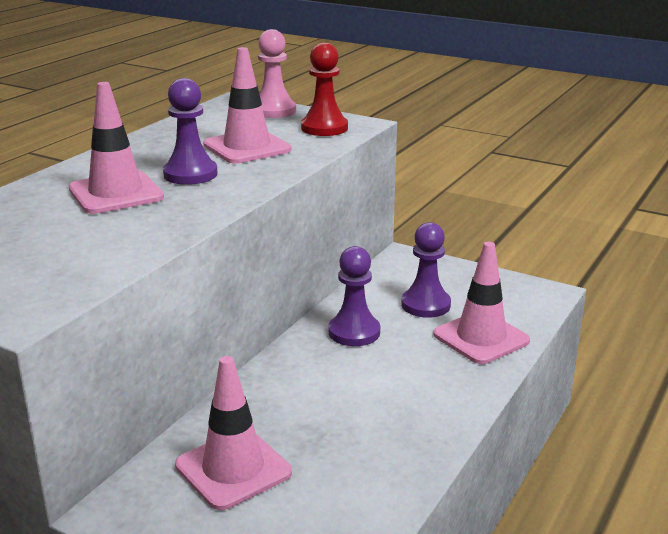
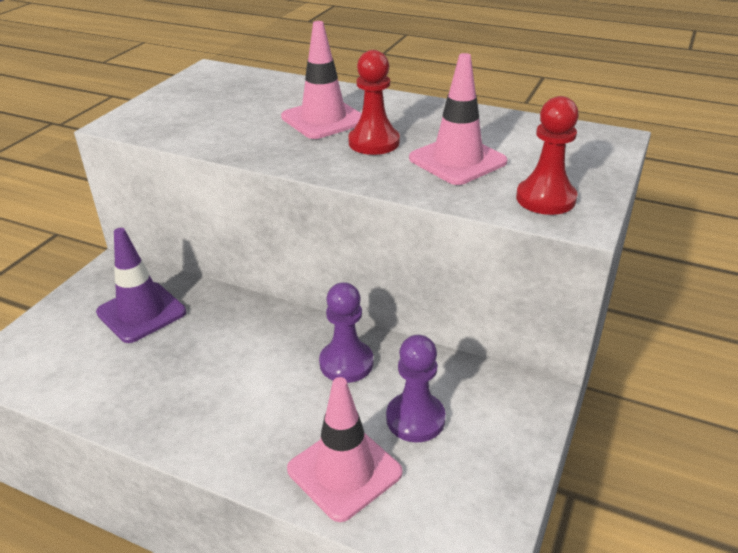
camera: 85 degrees right, 10 degrees up
purple pawn [163,78,218,185] -> red pawn [348,50,400,155]
pink traffic cone [175,356,292,510] -> purple traffic cone [96,228,186,343]
pink pawn [258,29,296,118] -> none

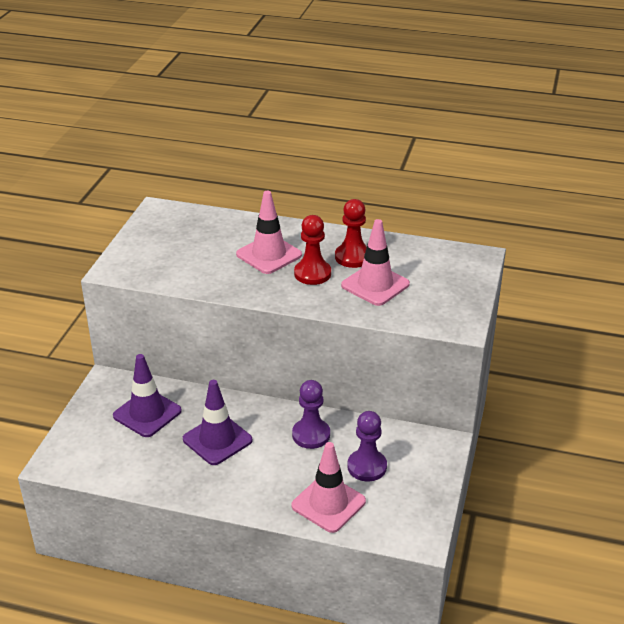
camera: 10 degrees left, 0 degrees up
red pawn [516,96,579,215] -> red pawn moved to [335,199,367,268]
none -> purple traffic cone [183,380,252,465]

